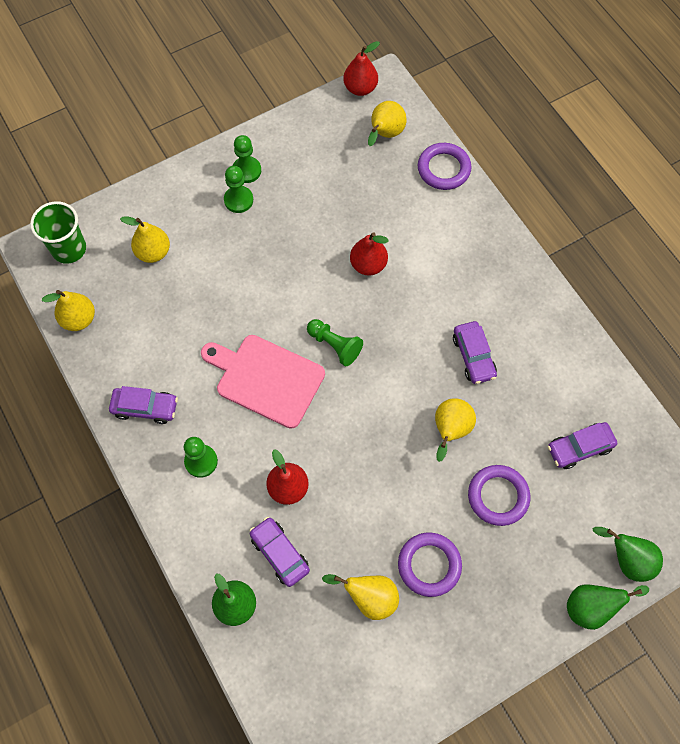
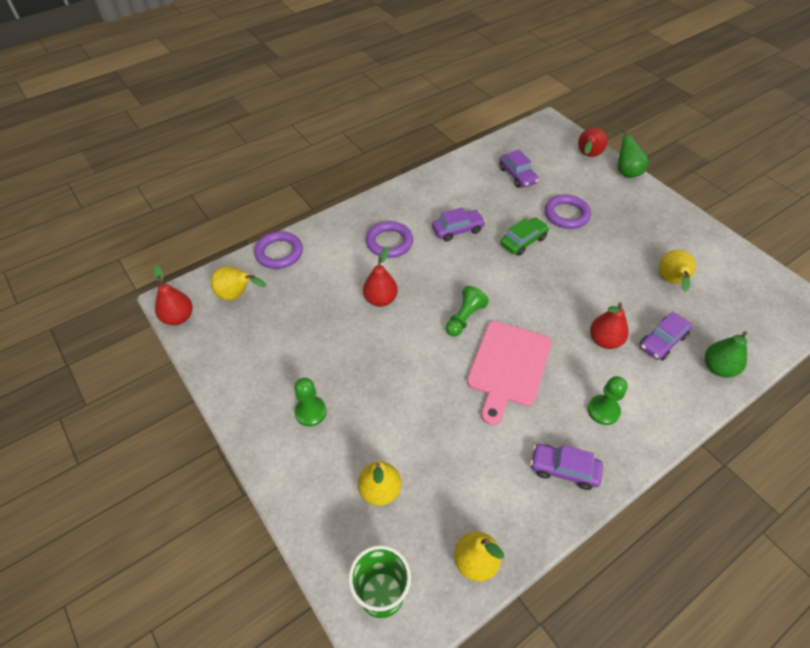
camera: 95 degrees left, 15 degrees down
purple car [109,386,178,424] -> purple car turned 75 degrees counterclockwise [530,444,603,490]
green pawn [233,135,261,183] -> none
purple ring [398,533,462,597] -> purple ring moved to [366,221,413,258]
yellow pear [435,398,476,462] -> green car [500,217,549,256]
green pear [592,527,663,582] -> red pear [578,127,608,157]

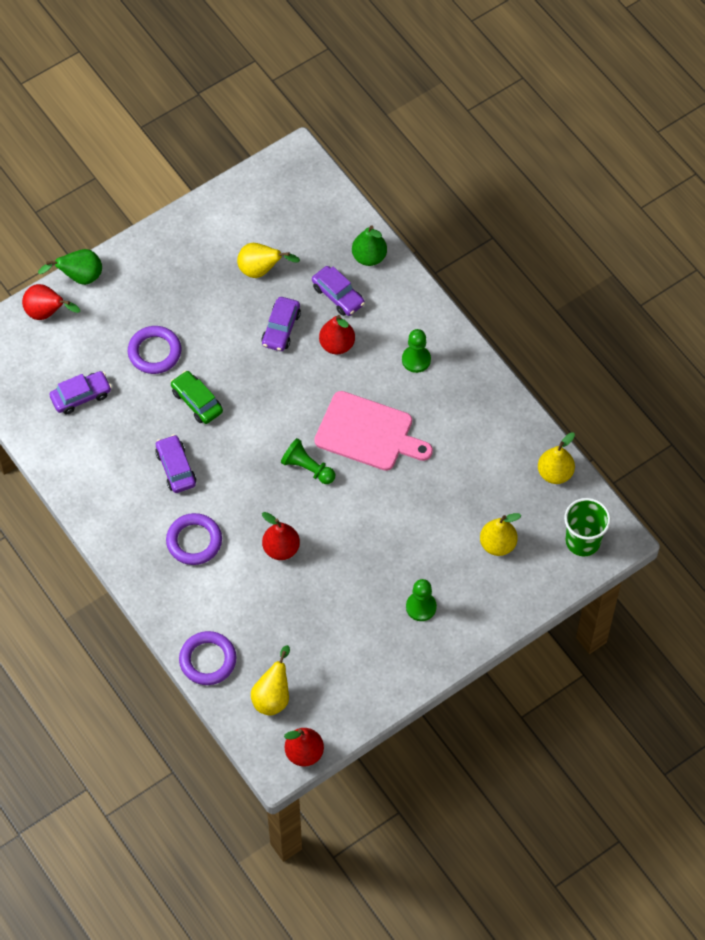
camera: 90 degrees left, 10 degrees up
purple car [530,444,603,490] -> purple car moved to [261,297,301,351]

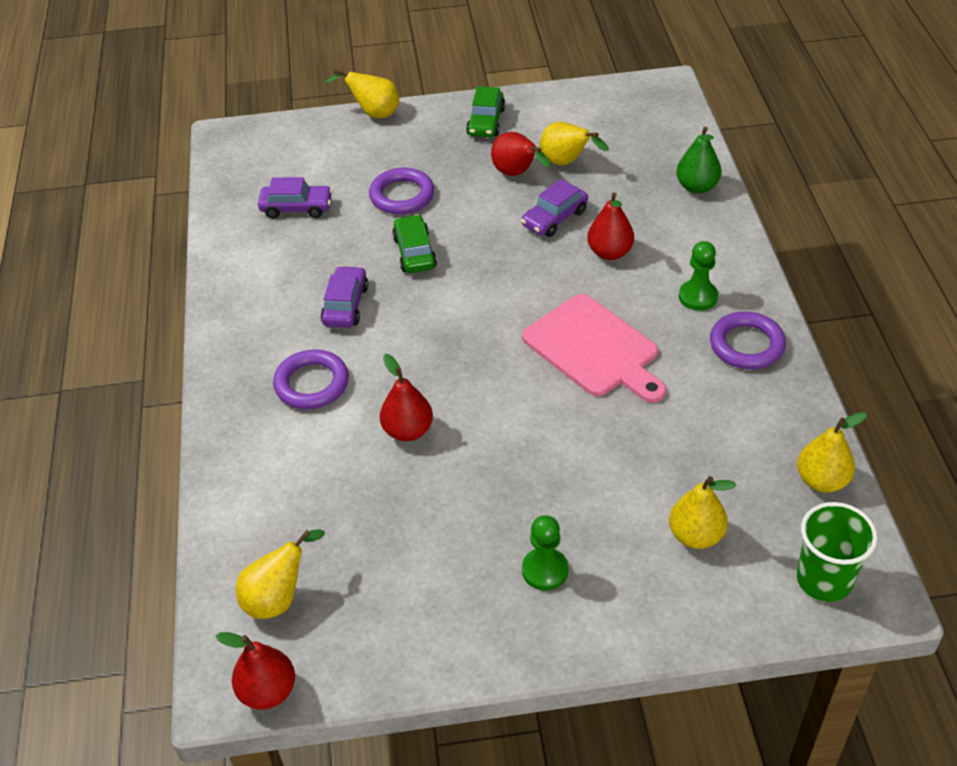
camera: 30 degrees right, 15 degrees down
red pear [22,284,80,320] -> red pear moved to [491,132,550,176]
green pear [38,249,102,285] -> yellow pear [324,69,400,118]
purple ring [179,631,236,685] -> purple ring moved to [710,311,786,369]
green pawn [281,438,335,484] -> none
purple car [312,266,365,316] -> none
none -> green car [466,86,506,137]

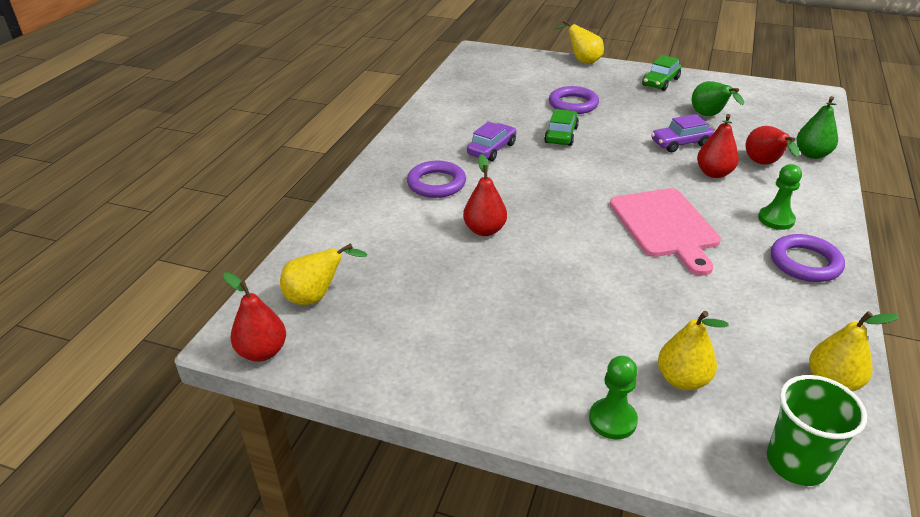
camera: 25 degrees right, 10 degrees down
purple car [258,177,333,218] -> none
red pear [491,132,550,176] -> red pear moved to [746,126,800,165]
green pawn [522,515,569,591] -> green pawn moved to [589,356,638,439]
yellow pear [540,122,608,165] -> green pear [692,81,744,116]

